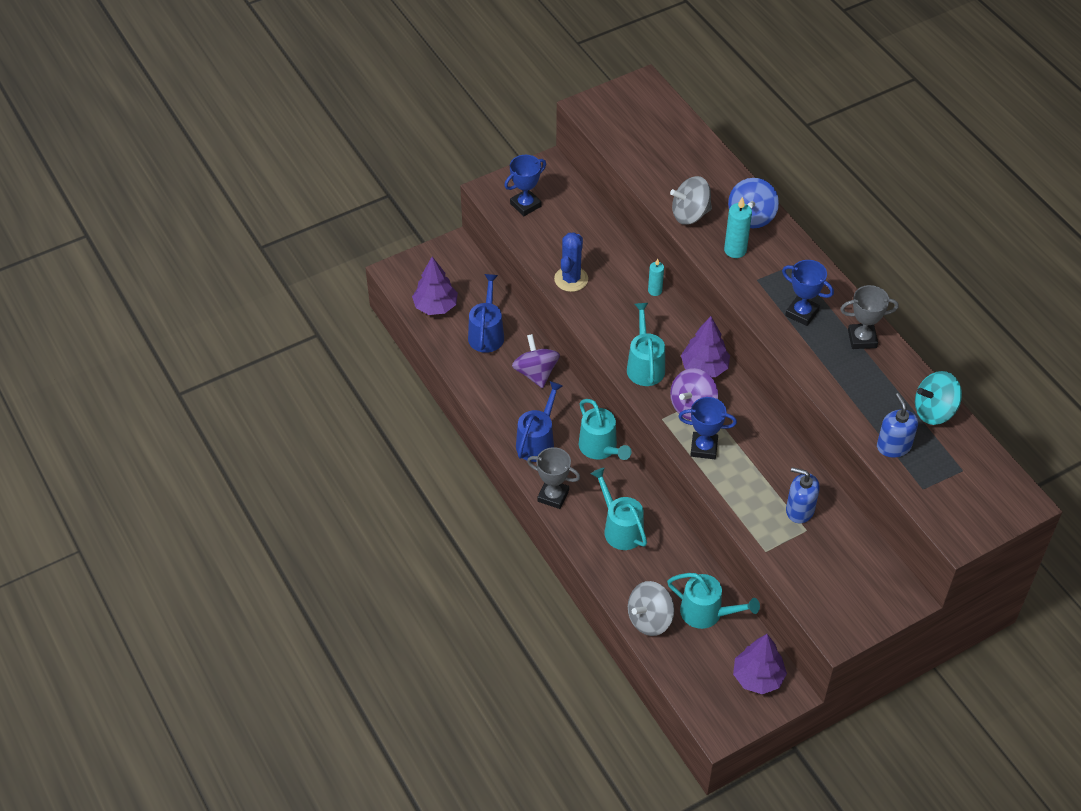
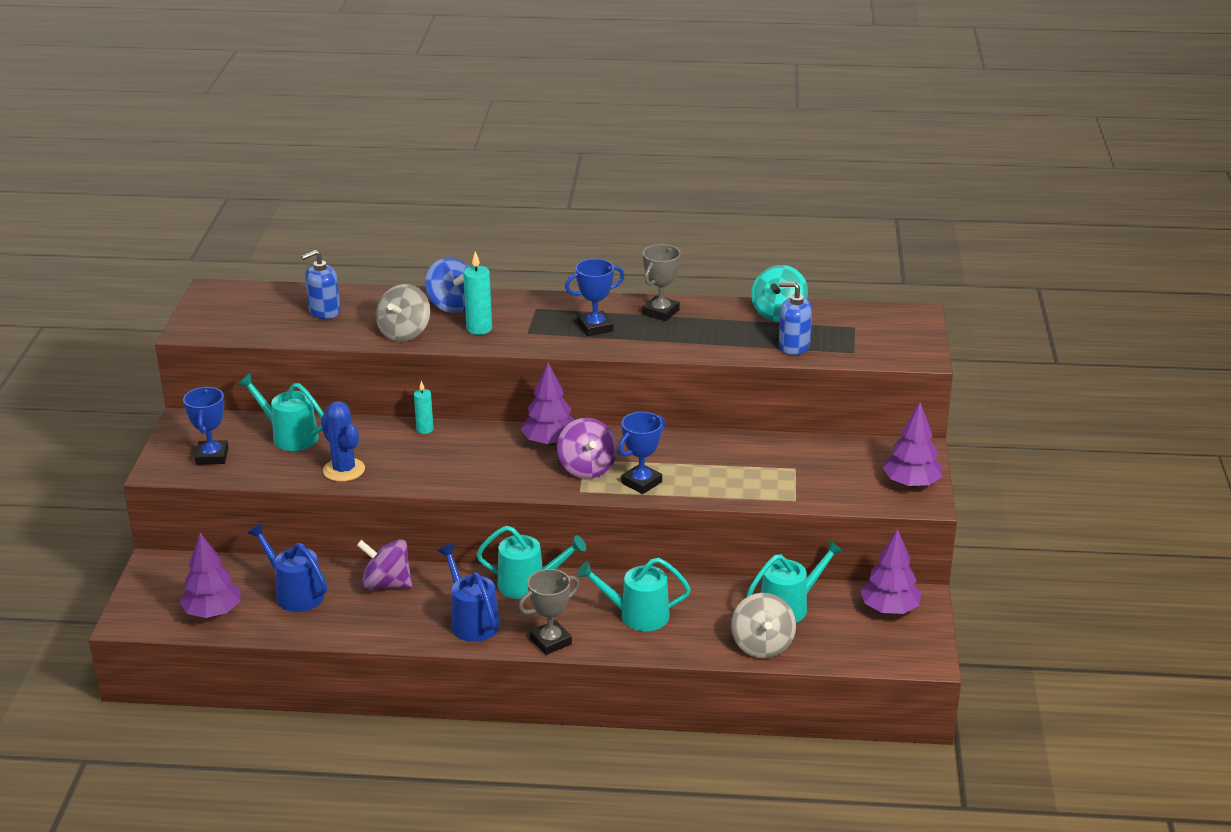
camera: 55 degrees left, 20 degrees down
turquoise watering can [627,303,665,386] -> turquoise watering can moved to [238,373,324,451]
blue soap dispenser [786,467,820,523] -> blue soap dispenser moved to [301,250,340,319]
none -> purple tree [883,402,942,488]

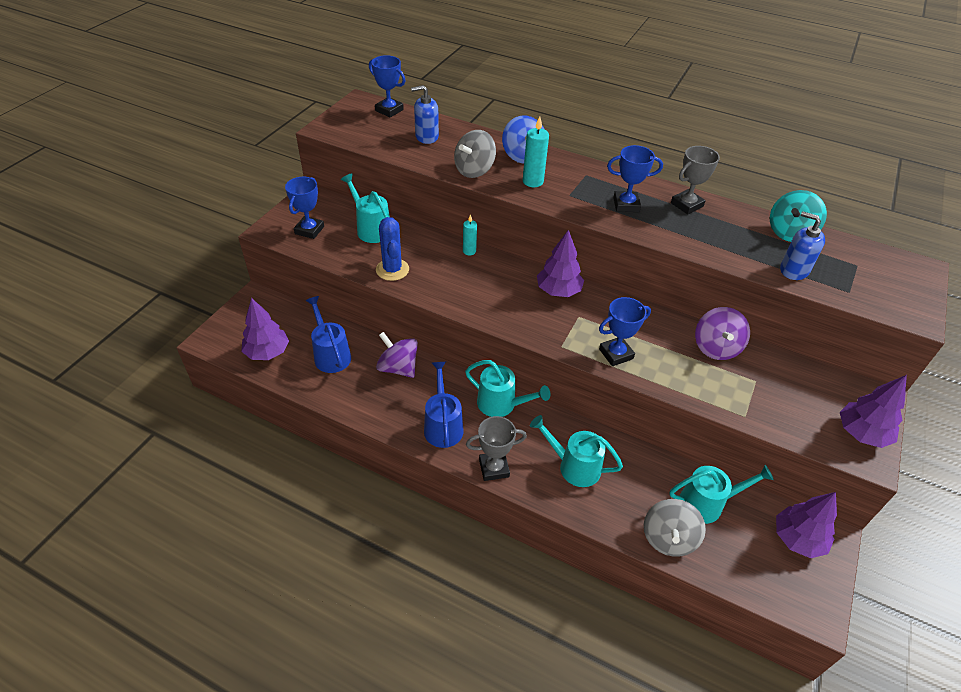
camera: 20 degrees right, 15 degrees up
purple spinning top [557,418,617,479] -> purple spinning top moved to [695,307,750,360]
none -> blue trophy [369,55,406,118]

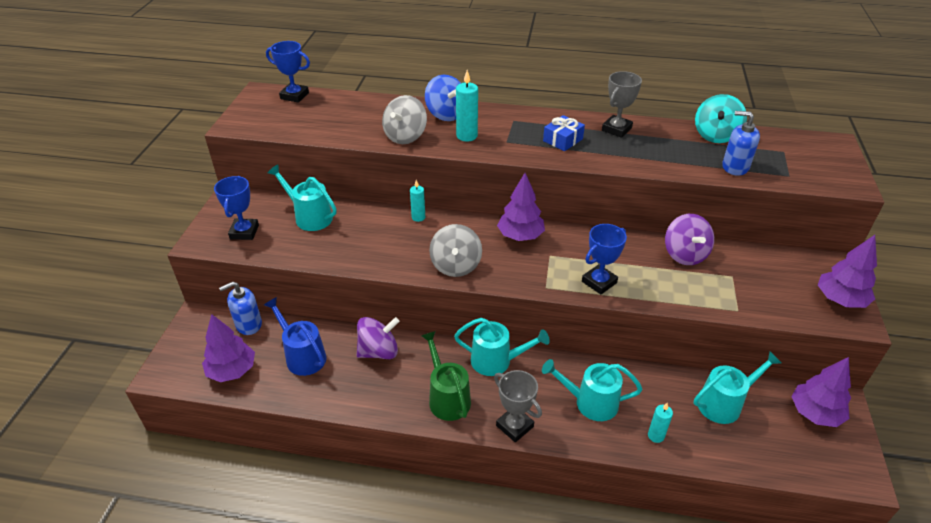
camera: 15 degrees left, 5 degrees down
blue cactus [376,217,409,281] -> none
purple spinning top [376,332,418,378] -> purple spinning top turned 135 degrees clockwise [356,317,400,359]
blue soap dispenser [411,85,439,144] -> blue soap dispenser moved to [219,282,262,335]
blue watering can [424,362,463,448] -> green watering can [422,331,471,421]
grey trophy [466,416,527,481] -> grey trophy turned 75 degrees clockwise [494,370,542,442]
blue trophy [607,145,663,212] -> blue gift [543,115,585,151]
grey spinning top [644,499,706,557] -> grey spinning top moved to [429,224,482,277]
none -> turquoise candle [648,403,673,443]

